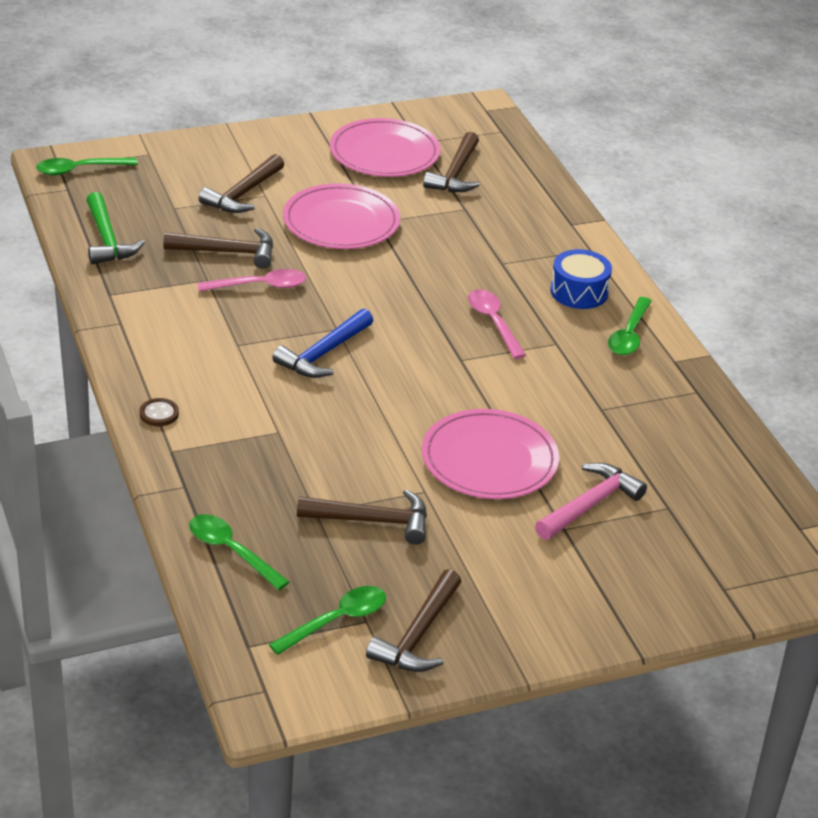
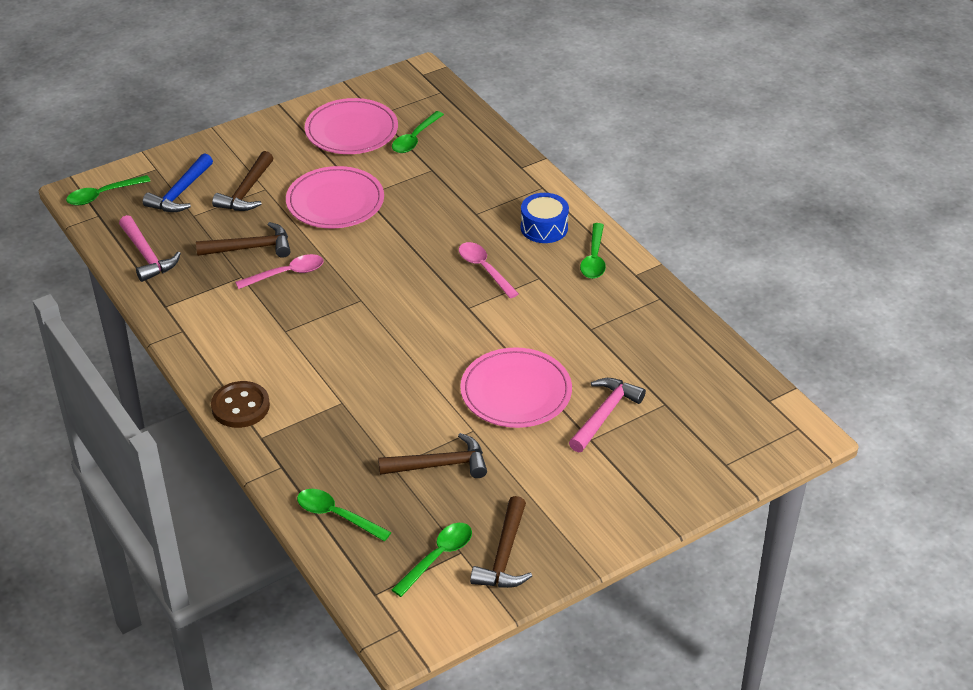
camera: 10 degrees left, 5 degrees up
green hammer [86,192,145,264] -> pink hammer [119,215,181,282]
brown button [139,398,179,426] -> brown button [211,381,270,428], size x1.79
blue hammer [273,309,373,378] -> blue hammer moved to [143,153,213,212]
brown hammer [423,132,480,192] -> green spoon [392,111,444,153]

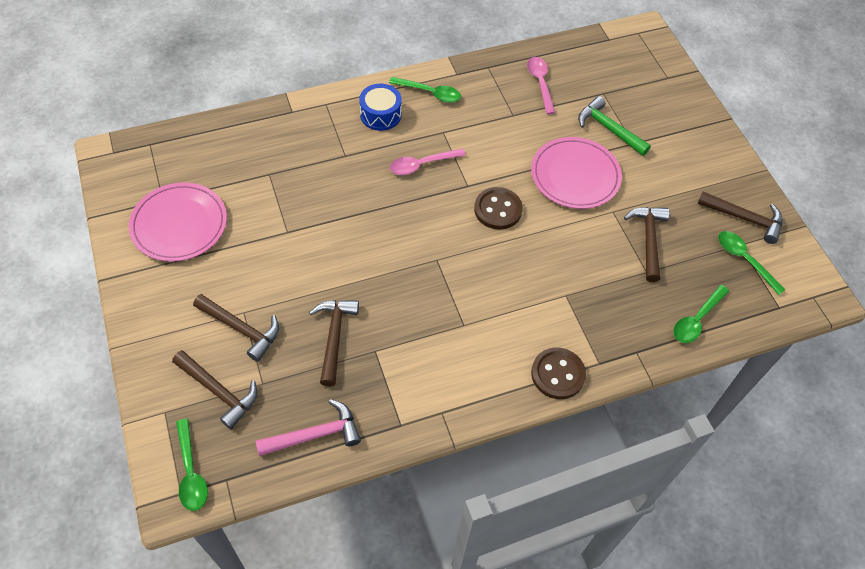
camera: 80 degrees left, 15 degrees up
blue hammer [143,153,213,212] -> brown hammer [172,350,257,429]
pink spoon [235,254,324,289] -> pink spoon moved to [527,57,555,114]
pink plate [286,166,384,229] -> none
green spoon [392,111,444,153] -> none
pink hammer [569,378,646,452] -> green hammer [578,96,651,156]
none -> brown button [474,187,523,230]

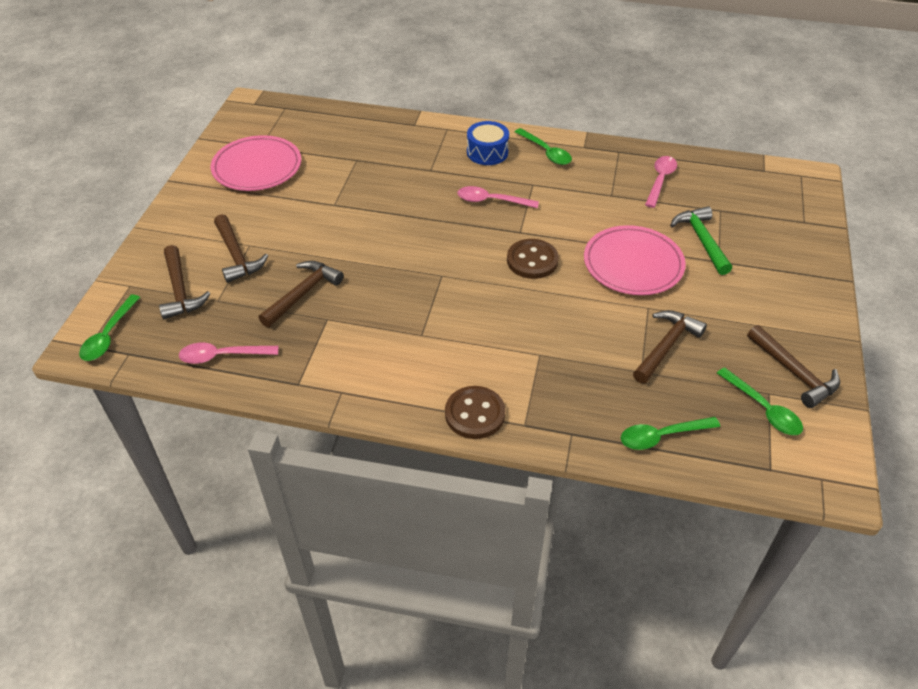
camera: 35 degrees right, 10 degrees down
pink hammer [256,399,361,456] -> pink spoon [179,343,278,364]
green spoon [718,231,786,295] -> green spoon turned 150 degrees clockwise [717,367,803,435]

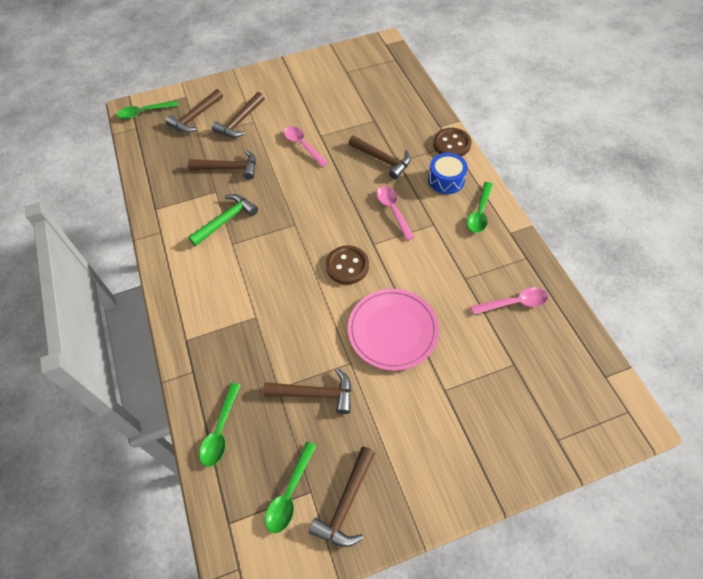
camera: 60 degrees right, 10 degrees up
pink spoon [179,343,278,364] -> pink spoon moved to [284,126,328,167]
pink plate [211,135,301,191] -> none
brown button [445,386,505,439] -> brown button moved to [433,128,472,157]
green spoon [621,417,720,450] -> green spoon turned 120 degrees counterclockwise [199,383,240,467]
green hammer [670,206,732,275] -> green hammer moved to [188,194,258,246]
none -> brown hammer [348,136,411,179]

